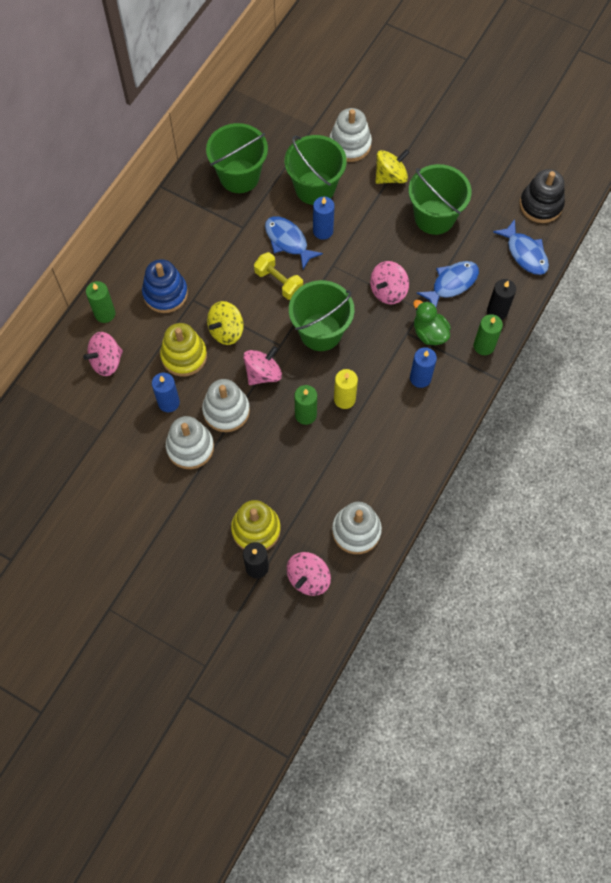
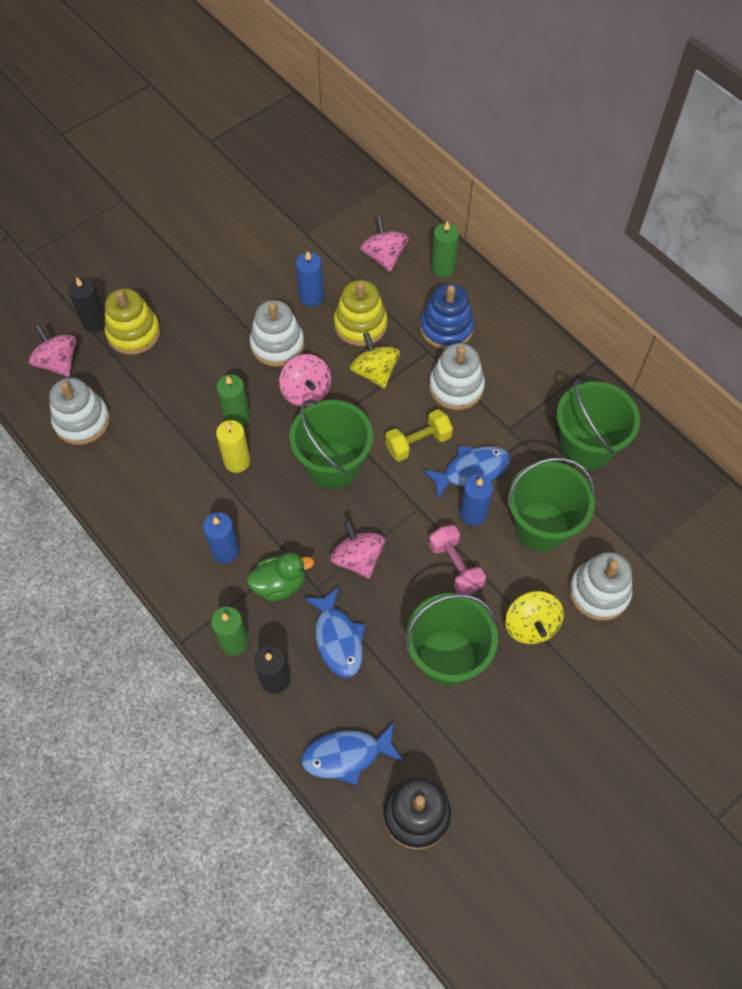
camera: 110 degrees right, 5 degrees down
white stacking toy [166,416,214,469] -> white stacking toy moved to [429,343,485,410]
none -> pink dumbbell [429,525,486,595]

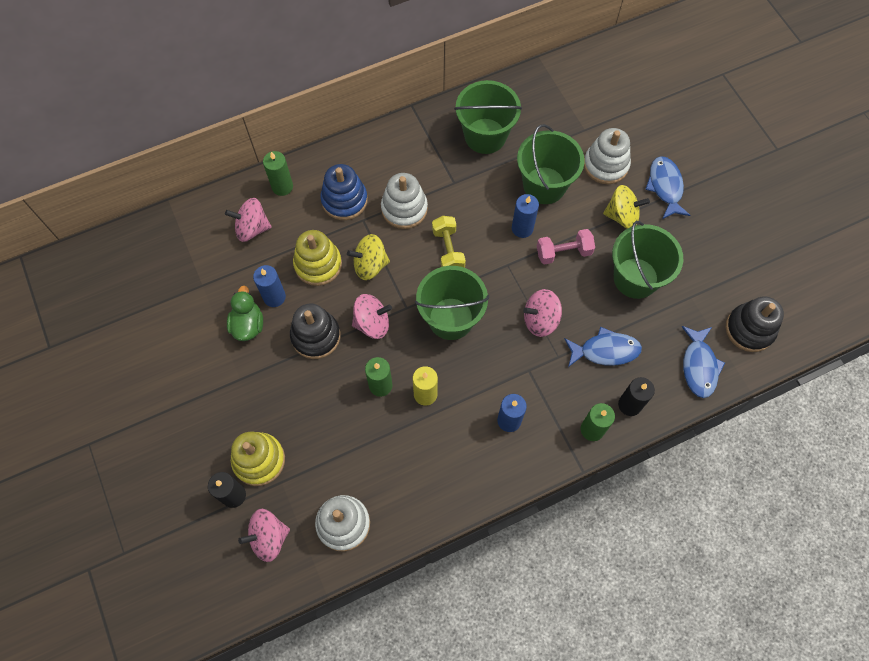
camera: 75 degrees left, 5 degrees up
green duck [247,552,314,601] -> green duck moved to [227,286,263,341]
white stacking toy [250,300,304,367] -> black stacking toy [290,304,340,359]
blue fish [423,446,510,500] -> blue fish moved to [645,156,690,219]

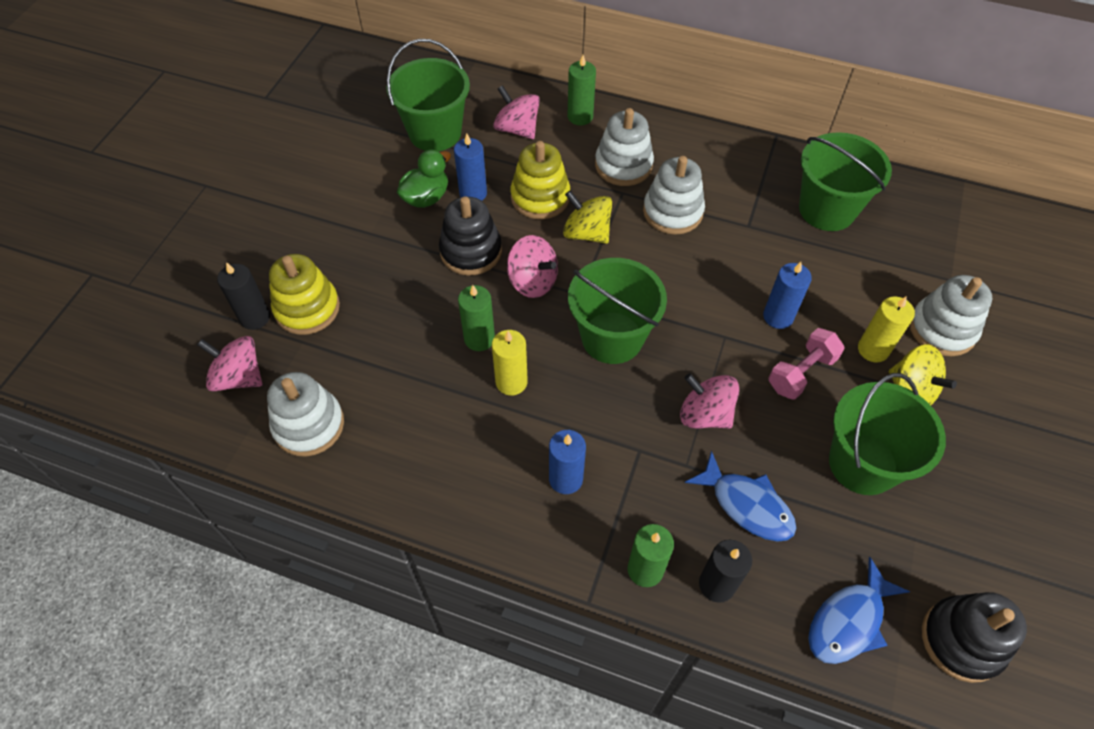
camera: 45 degrees right, 10 degrees down
blue stacking toy [320,164,368,220] -> white stacking toy [595,108,654,186]
yellow dumbbell [432,216,466,268] -> none
green bucket [517,124,585,204] -> green bucket moved to [386,39,470,151]
pink dumbbell [537,229,595,265] -> pink dumbbell turned 75 degrees counterclockwise [769,328,845,400]
blue fish [645,156,690,219] -> none
none -> yellow candle [858,296,915,362]

